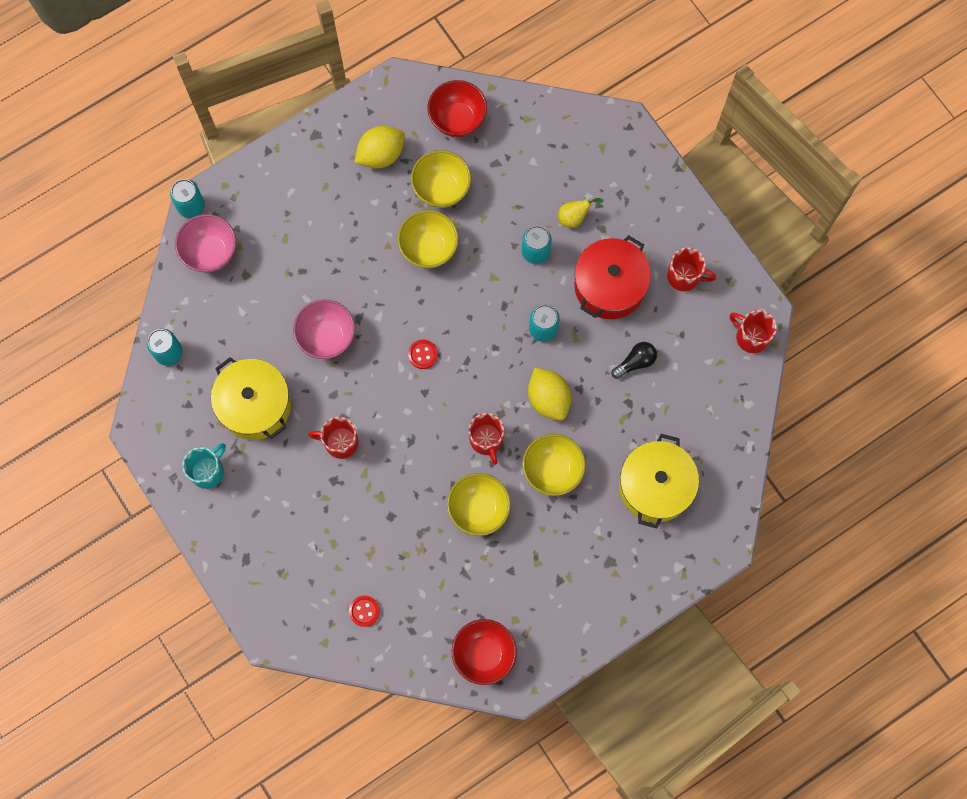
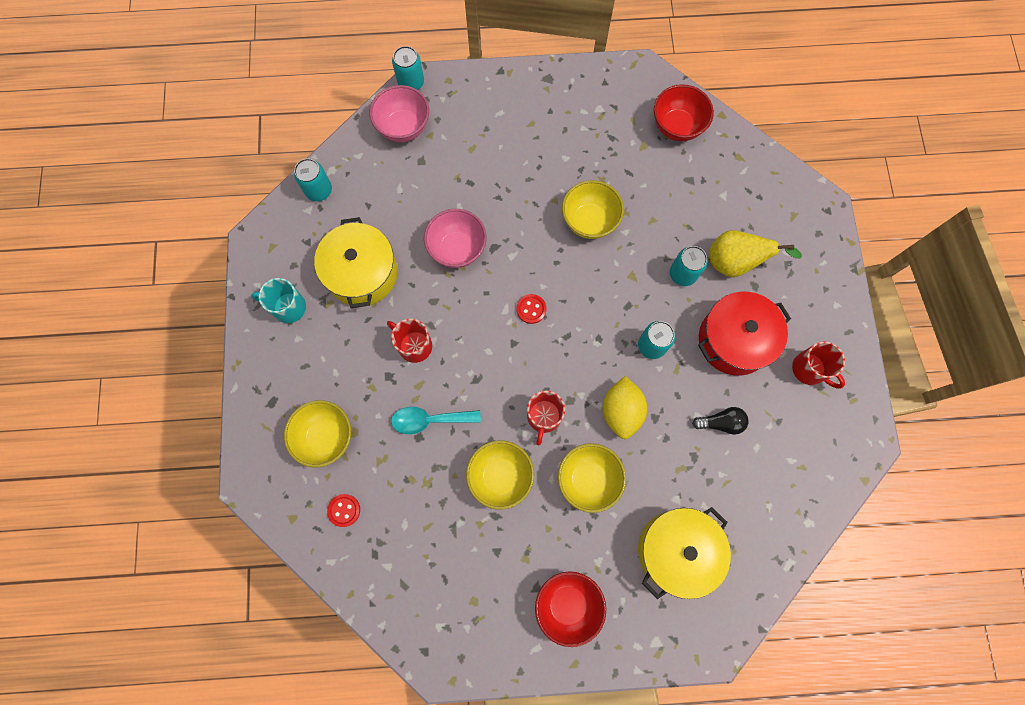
camera: 30 degrees right, 0 degrees up
turquoise mug [182,443,226,489] -> turquoise mug turned 150 degrees counterclockwise [251,278,306,323]
yellow lemon [355,126,405,168] -> none
yellow bowl [411,150,471,208] -> yellow bowl moved to [284,400,351,468]
red bowl [452,619,517,685] -> red bowl moved to [535,571,606,647]
yellow pear [558,198,603,228] -> yellow pear [709,230,802,277], size x1.71
red mug [730,310,777,353] -> none
none -> turquoise spoon [391,407,481,434]

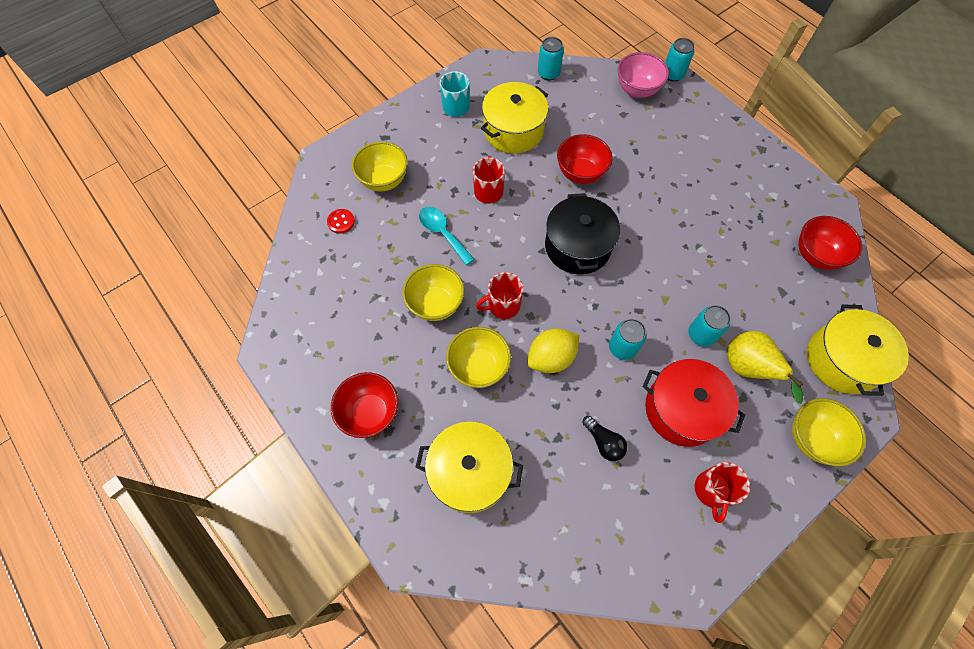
camera: 55 degrees right, 10 degrees down
pink bowl [424,209,486,268] -> red bowl [557,134,613,184]
red button [517,294,546,324] -> black pot [545,193,620,274]
yellow bowl [562,180,624,239] -> yellow bowl moved to [792,398,866,466]
none -> yellow pot [807,304,909,396]

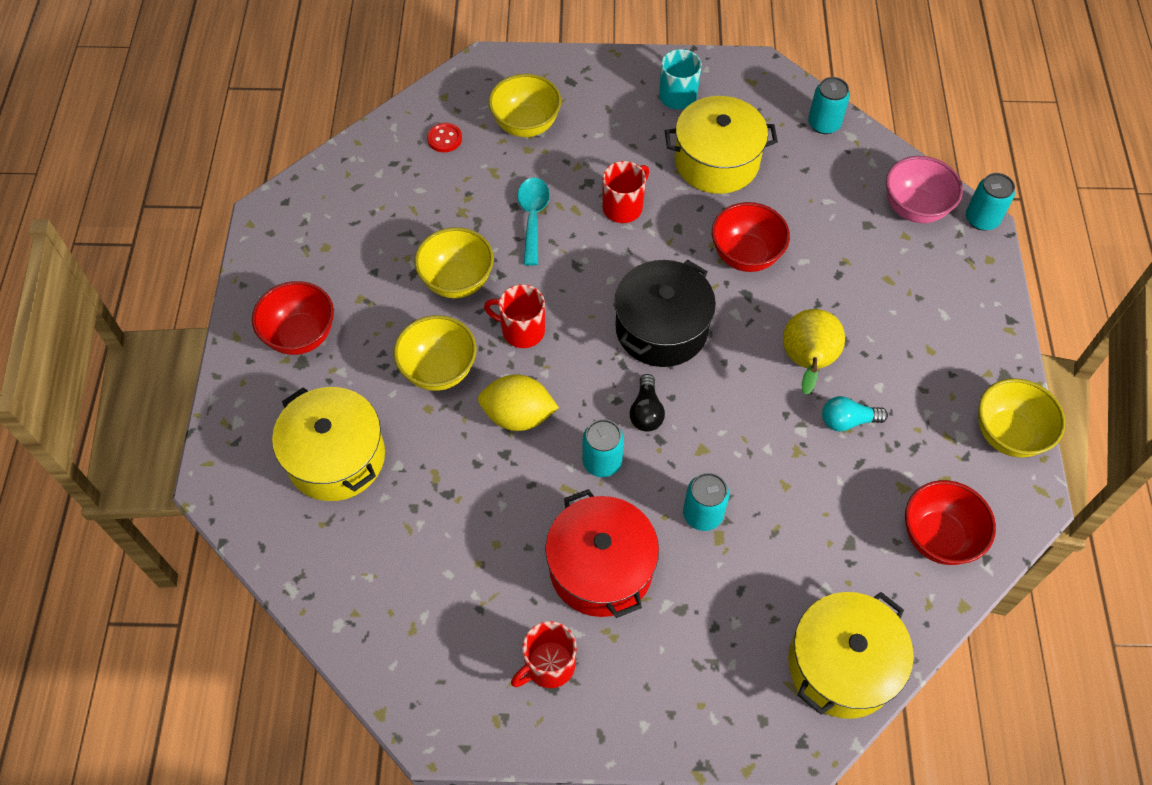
camera: 40 degrees right, 5 degrees down
black light bulb [582,416,627,461] -> black light bulb moved to [630,374,665,432]
yellow pear [727,331,803,404] -> yellow pear moved to [783,309,845,395]
yellow bowl [792,398,866,466] -> yellow bowl moved to [978,378,1066,457]
none -> turquoise light bulb [822,396,888,432]

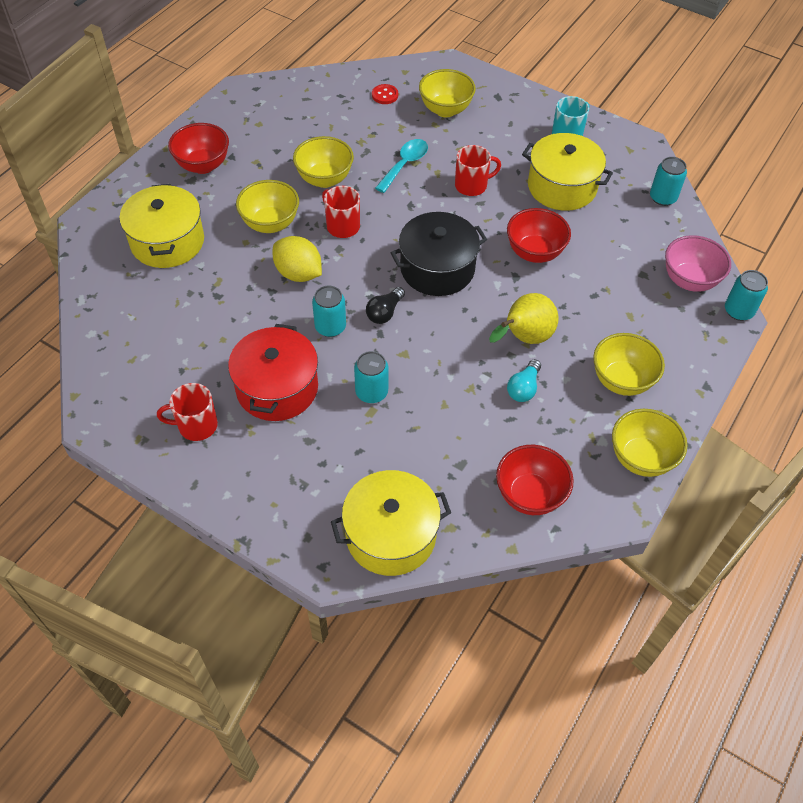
camera: 30 degrees right, 5 degrees down
turquoise light bulb [822,396,888,432] -> turquoise light bulb turned 90 degrees counterclockwise [507,359,541,402]
none -> yellow bowl [593,333,665,396]

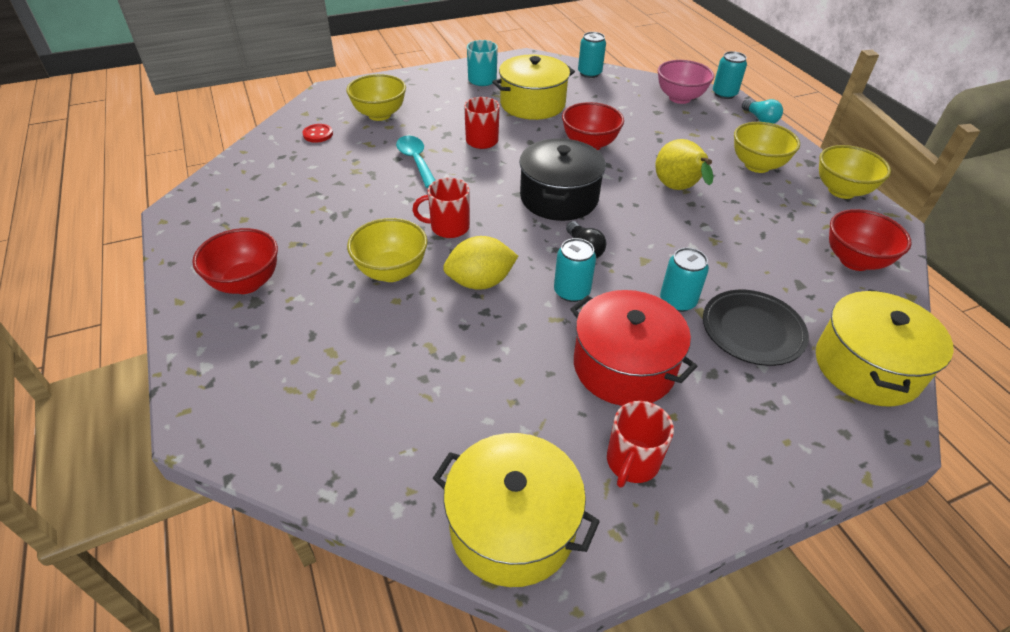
camera: 55 degrees left, 10 degrees down
yellow pot [119,184,204,268] -> yellow pot moved to [433,433,600,587]
yellow bowl [293,136,354,188] -> none
turquoise light bulb [507,359,541,402] -> turquoise light bulb moved to [742,99,783,124]
none -> black plate [703,290,809,366]

